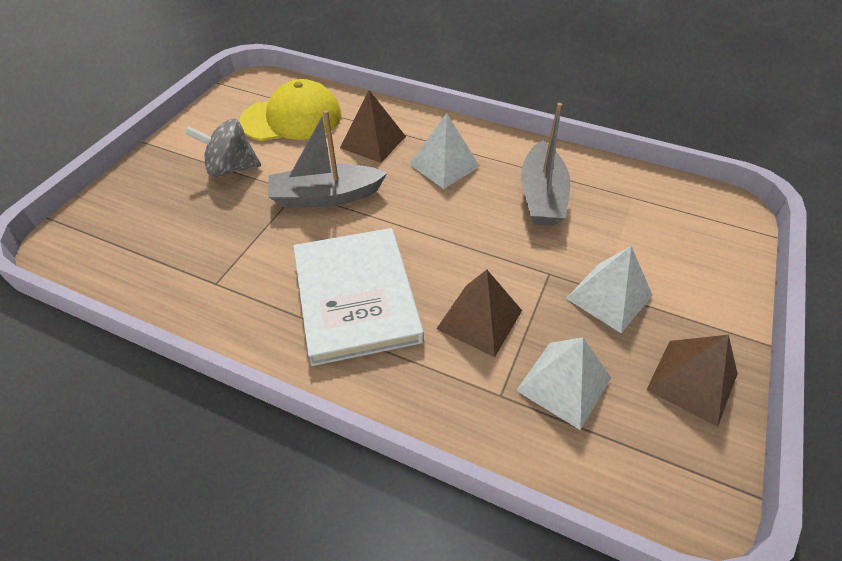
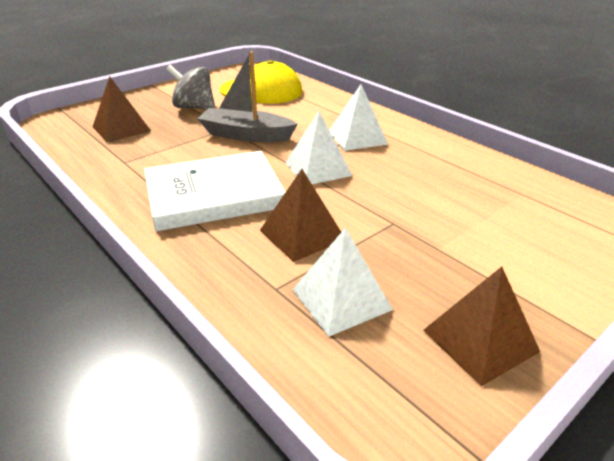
camera: 25 degrees right, 15 degrees down
white book [293,228,424,366] -> white book turned 60 degrees clockwise [144,151,285,231]
brown pyramid [340,90,406,163] -> brown pyramid moved to [93,76,151,142]
grey boat [521,103,570,226] -> none
white pyramid [566,246,653,333] -> white pyramid moved to [285,111,352,184]

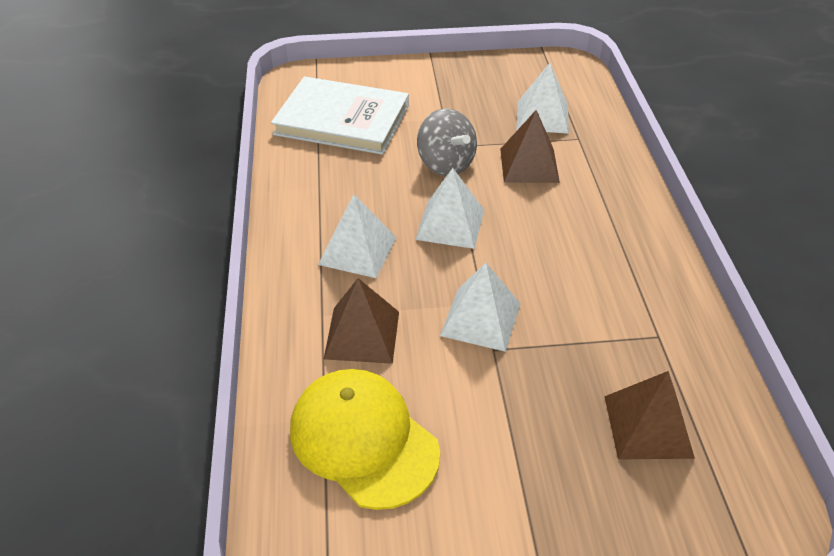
camera: 145 degrees left, 10 degrees up
white book [144,151,285,231] -> white book moved to [271,76,409,155]
grey spinning top [166,65,216,109] -> grey spinning top moved to [417,109,477,176]
grey boat [197,51,298,142] -> white pyramid [440,262,521,352]
brown pyramid [423,266,540,386] -> brown pyramid moved to [324,278,399,364]

